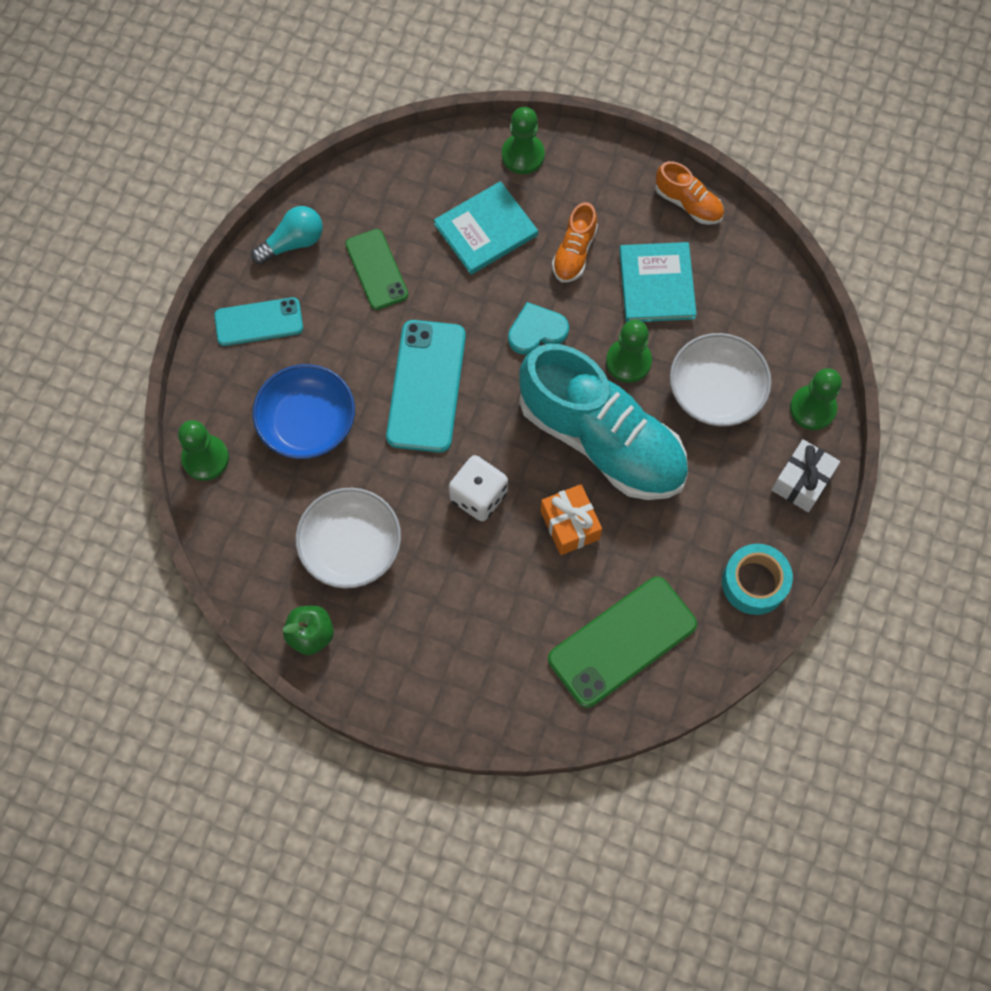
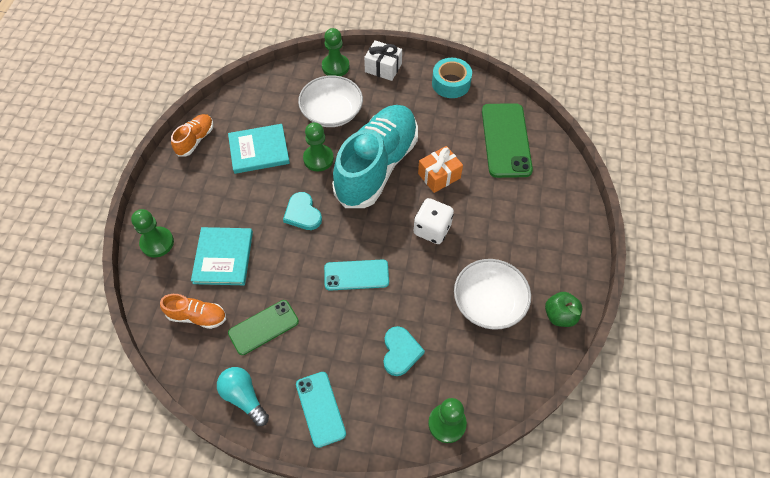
camera: 100 degrees left, 10 degrees down
blue bowl [253,364,355,459] -> turquoise heart [384,326,425,376]
turquoise phone [386,320,466,453] -> turquoise phone [324,259,389,291], size x0.63
turquoise book [434,181,538,274] -> turquoise book turned 45 degrees clockwise [191,227,253,285]
green phone [548,577,697,708] -> green phone turned 45 degrees clockwise [482,103,533,178]
orange shoe [552,202,598,283] -> orange shoe moved to [160,294,226,329]

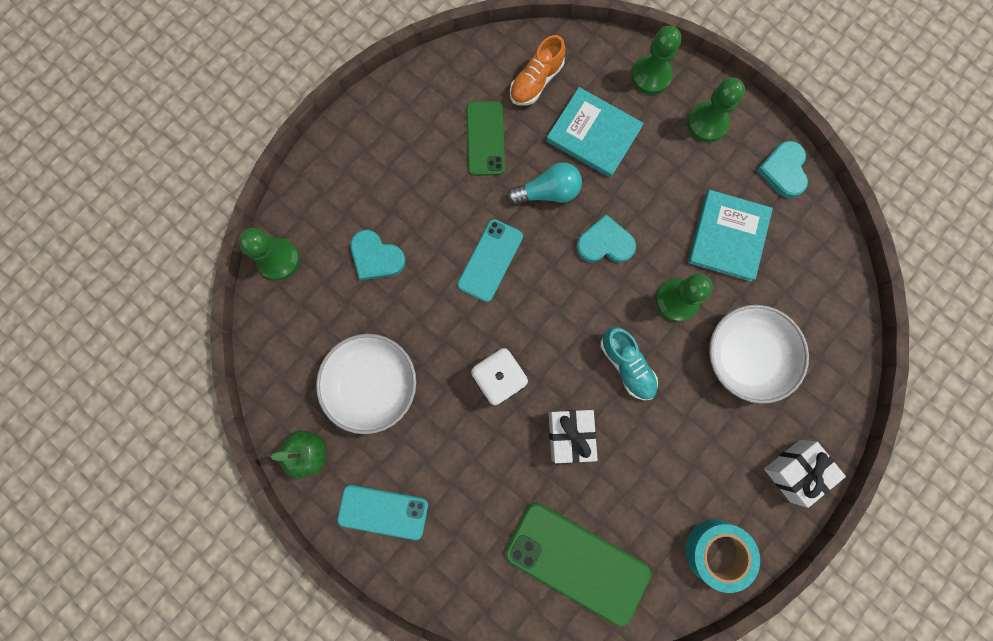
camera: 120 degrees right, 20 degrees up
orange shoe [171,114,214,156] -> turquoise heart [756,141,808,198]
turquoise light bulb [217,367,269,426] -> turquoise light bulb moved to [507,162,582,205]
turquoise phone [296,372,346,448] -> turquoise phone moved to [337,485,428,540]
green pawn [322,28,349,76] -> green pawn moved to [687,77,745,142]
turquoise shoe [332,105,418,208] -> turquoise shoe [600,327,658,400], size x0.43
orange gift [418,146,463,193] -> white gift [548,410,598,463]

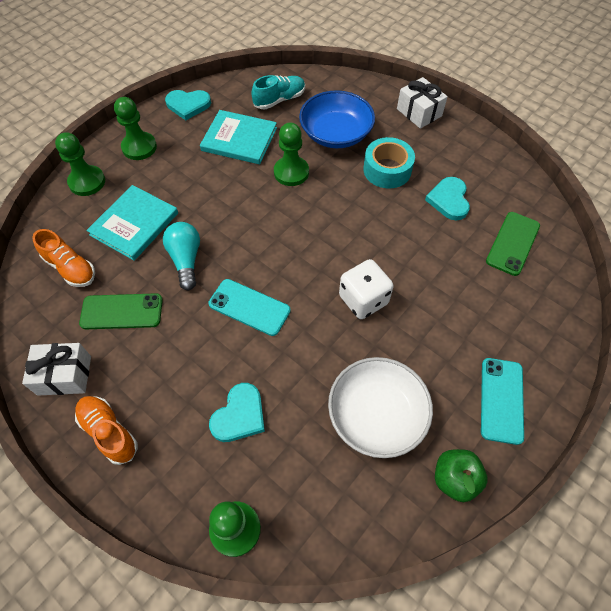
camera: 90 degrees left, 20 degrees down
green phone [505,503,651,627] -> green phone [486,212,540,276], size x0.63
white gift [548,410,598,463] -> white gift moved to [22,343,91,395]
turquoise heart [576,214,636,263] -> turquoise heart moved to [425,177,470,220]
turquoise shoe [600,327,658,400] -> turquoise shoe moved to [251,75,305,109]
turquoise tape [686,519,760,593] -> turquoise tape moved to [363,137,415,189]
white bowl [709,305,809,404] -> blue bowl [299,90,375,148]
none -> orange shoe [75,396,138,465]

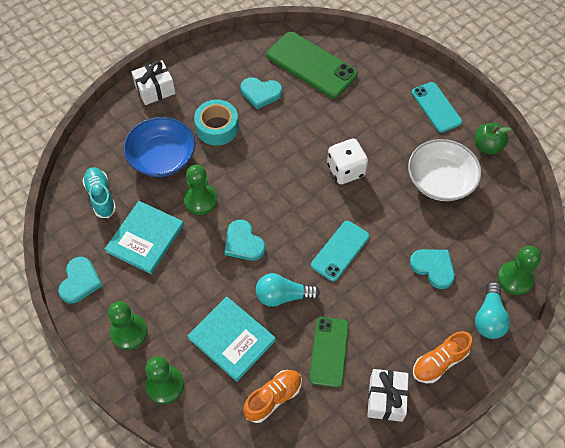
camera: 80 degrees left, 0 degrees up
turquoise phone [481,358,524,445] -> turquoise phone turned 45 degrees clockwise [412,82,462,133]
green phone [486,212,540,276] -> green phone [267,32,358,98], size x1.58
none -> turquoise heart [224,220,265,261]
none -> turquoise light bulb [475,281,510,339]

